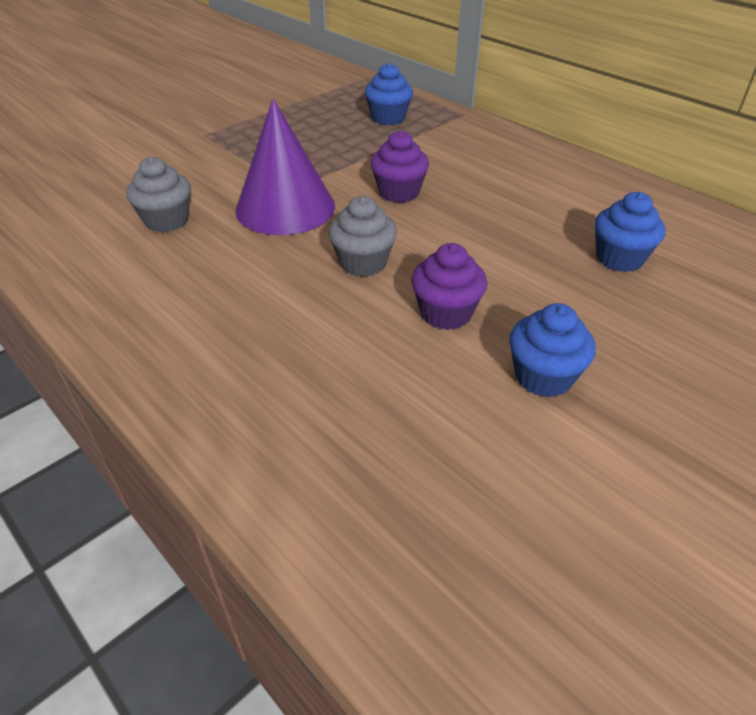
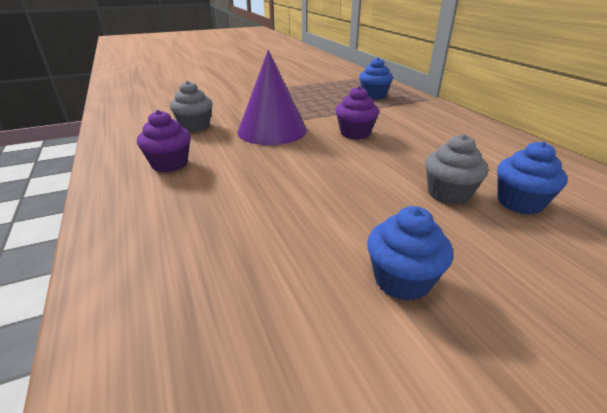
camera: 20 degrees right, 10 degrees down
grey cupcake [329,196,397,277] -> grey cupcake moved to [425,134,488,205]
purple cupcake [411,243,487,330] -> purple cupcake moved to [137,110,191,172]

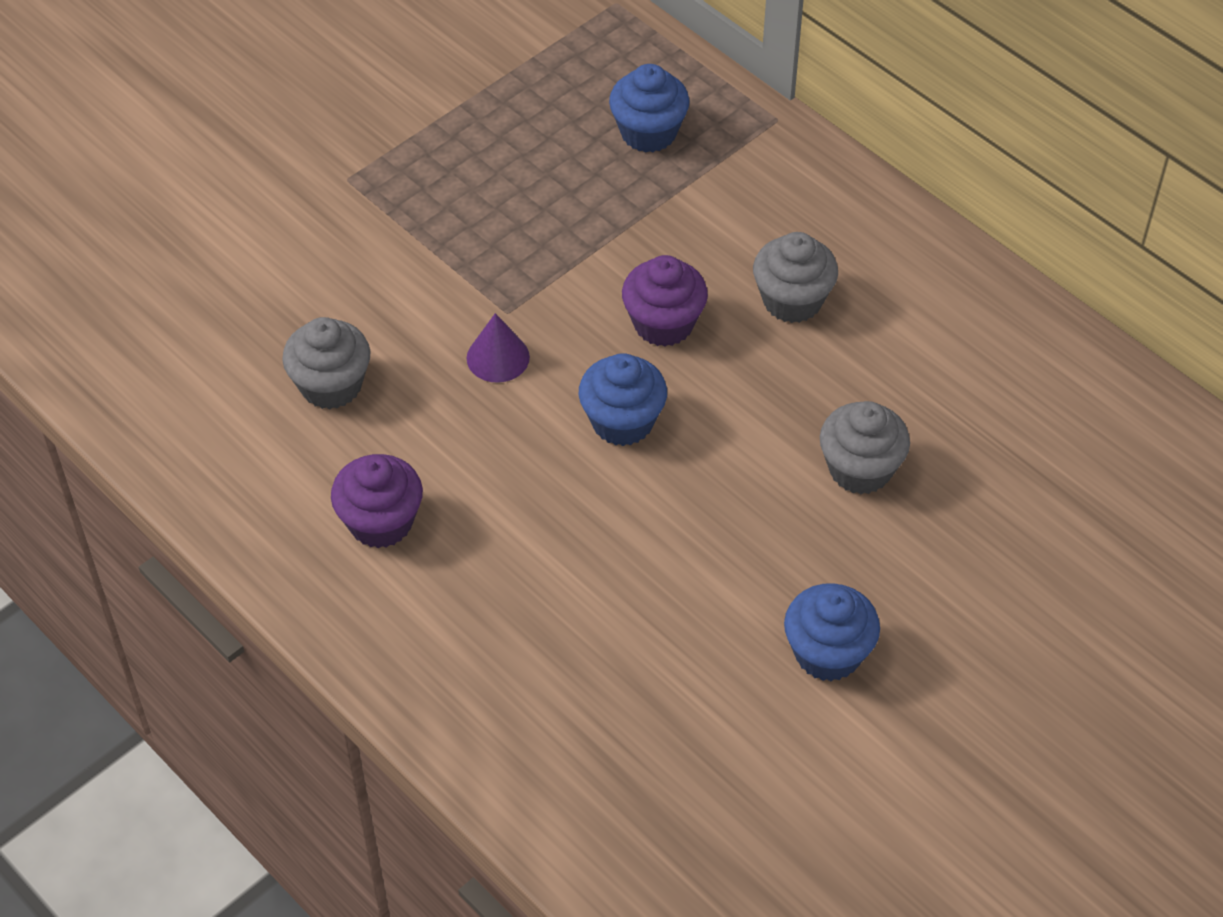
camera: 20 degrees left, 20 degrees up
purple cone [237,50,307,145] -> purple cone [467,313,530,383], size x0.44
blue cupcake [497,141,568,215] -> blue cupcake moved to [579,353,667,446]
none -> grey cupcake [753,232,838,323]

